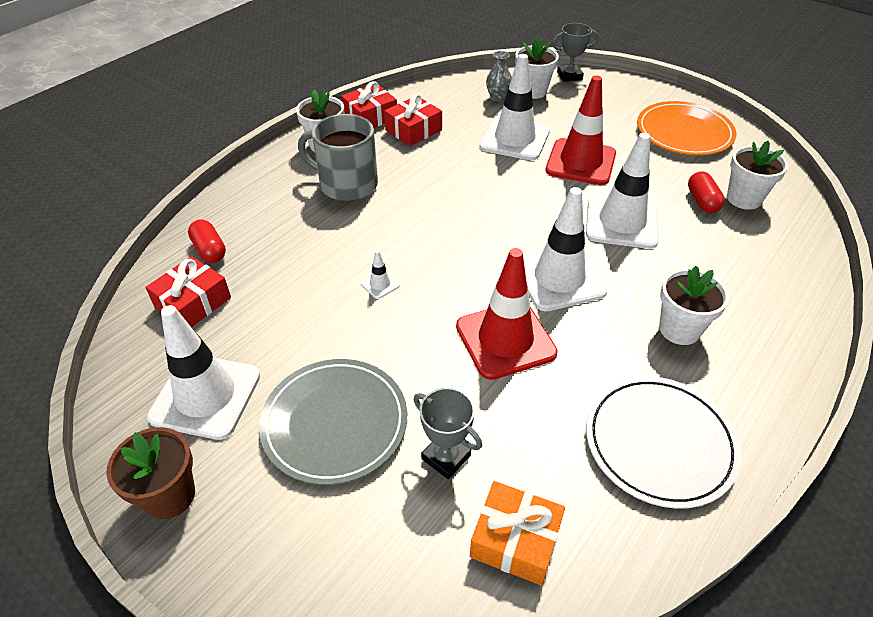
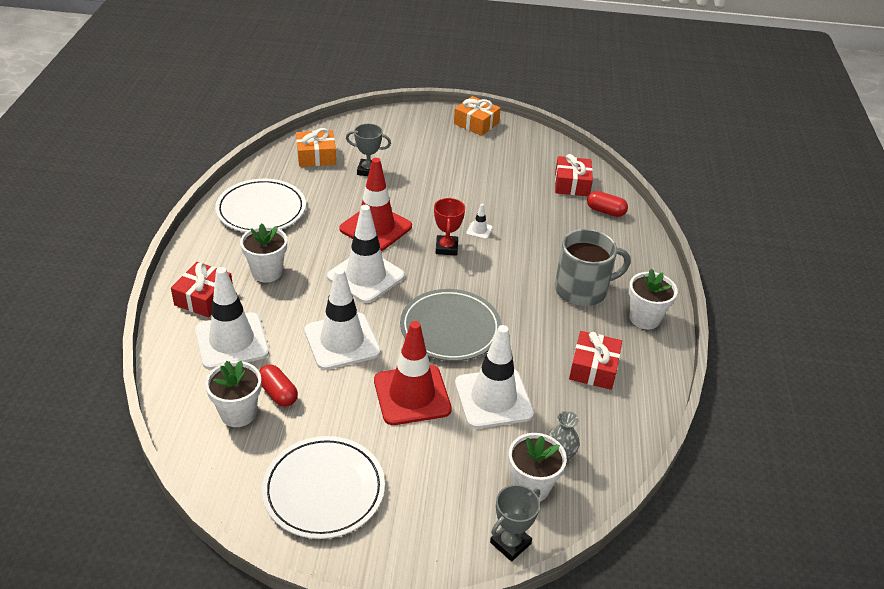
camera: 145 degrees right, 5 degrees down
brown flower pot [106,427,195,519] -> orange gift [454,96,501,136]
white traffic cone [147,305,260,440] -> white traffic cone moved to [195,267,269,370]
grey plate [259,359,407,485] -> grey plate moved to [400,289,502,361]
red gift [341,81,397,128] -> red gift moved to [171,262,233,318]
orange plate [637,101,736,156] -> white plate [262,436,385,539]
none -> red trophy [434,198,465,256]

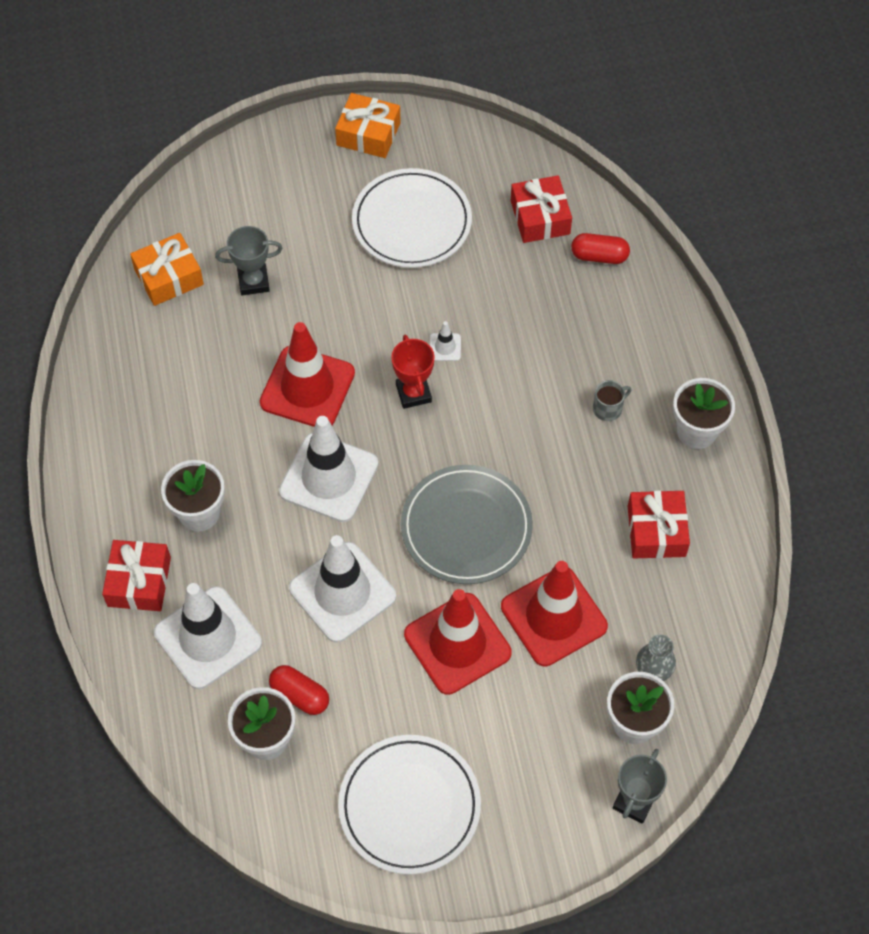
camera: 15 degrees left, 20 degrees up
white plate [215,179,306,232] -> white plate moved to [352,168,472,268]
white traffic cone [455,325,534,429] -> red traffic cone [501,561,608,667]
grey mug [555,229,631,306] -> grey mug [593,380,631,421], size x0.42

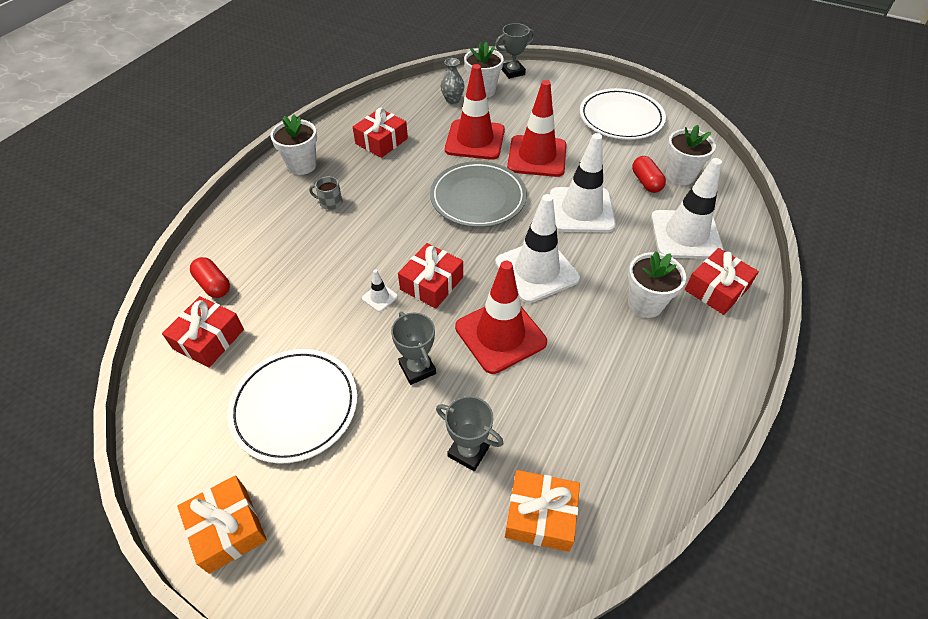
camera: 140 degrees left, 10 degrees down
red trophy [391,335,435,409] -> red gift [398,243,463,309]
none -> grey trophy [391,312,436,385]

